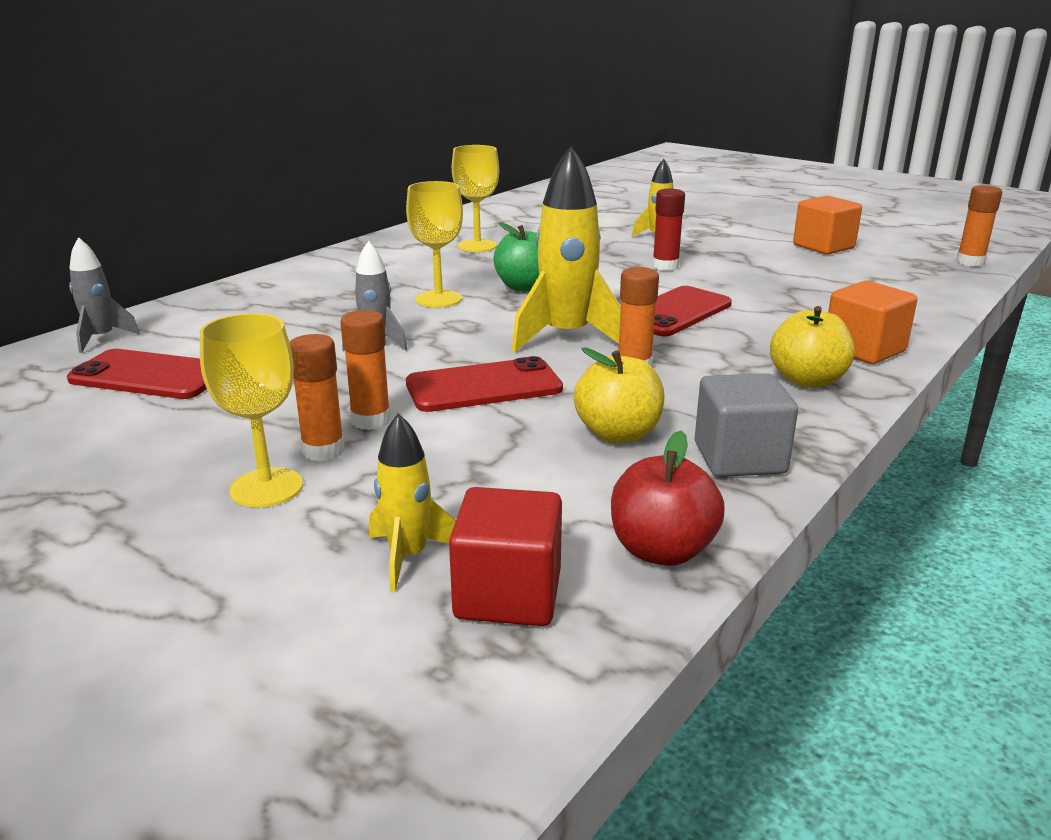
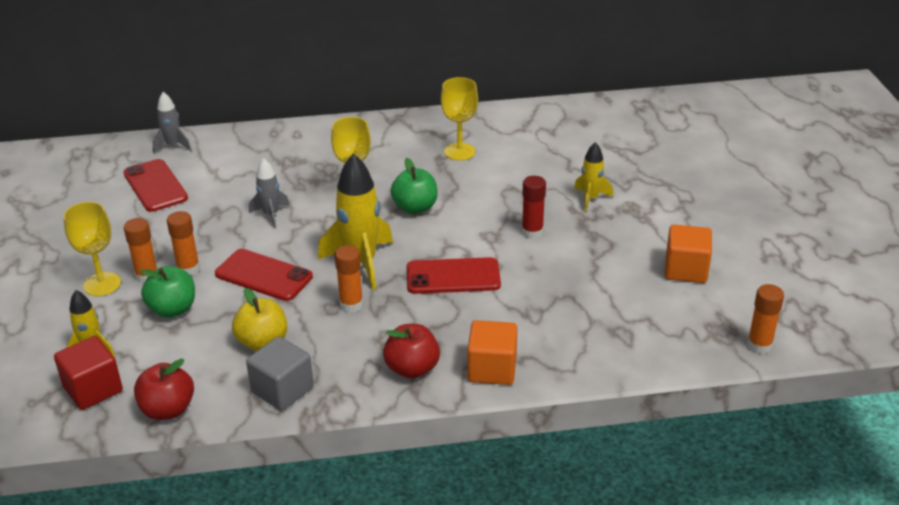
camera: 45 degrees right, 10 degrees up
yellow apple [770,306,855,388] -> red apple [383,324,440,379]
none -> green apple [140,266,195,318]

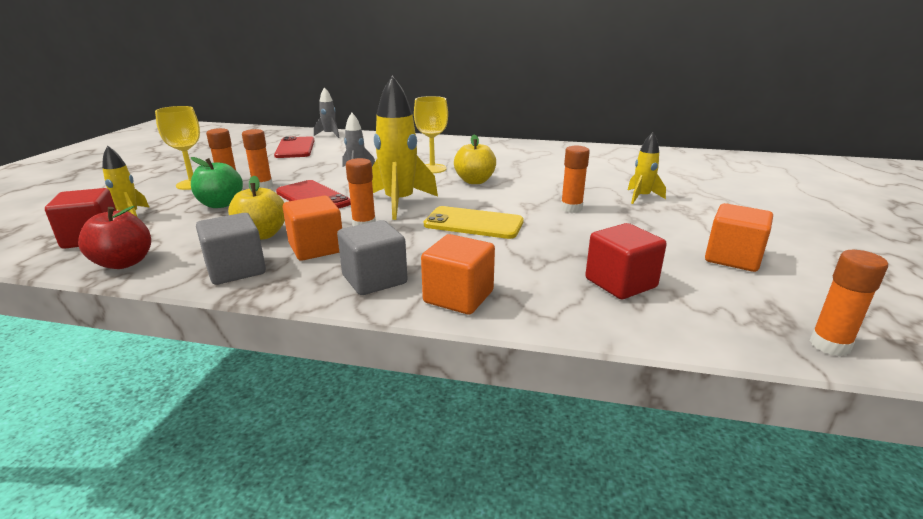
camera: 20 degrees right, 10 degrees down
red apple [383,324,440,379] -> grey cube [337,220,408,295]
green apple [391,158,438,214] -> yellow apple [454,134,496,184]
red phone [407,257,501,294] -> yellow phone [424,206,524,239]
yellow goblet [441,77,478,160] -> none
red glue stick [522,176,546,239] -> orange glue stick [561,146,590,213]
none -> orange cube [283,196,342,261]
none -> red cube [585,223,667,299]

